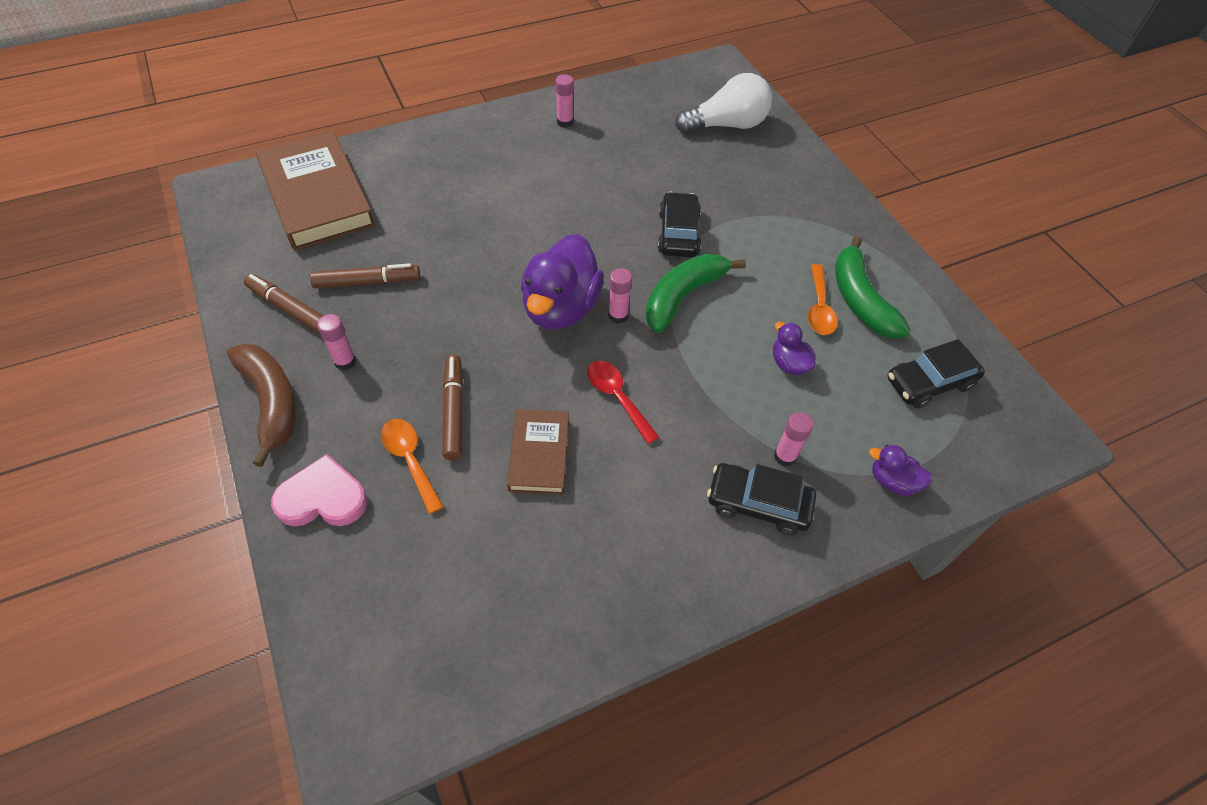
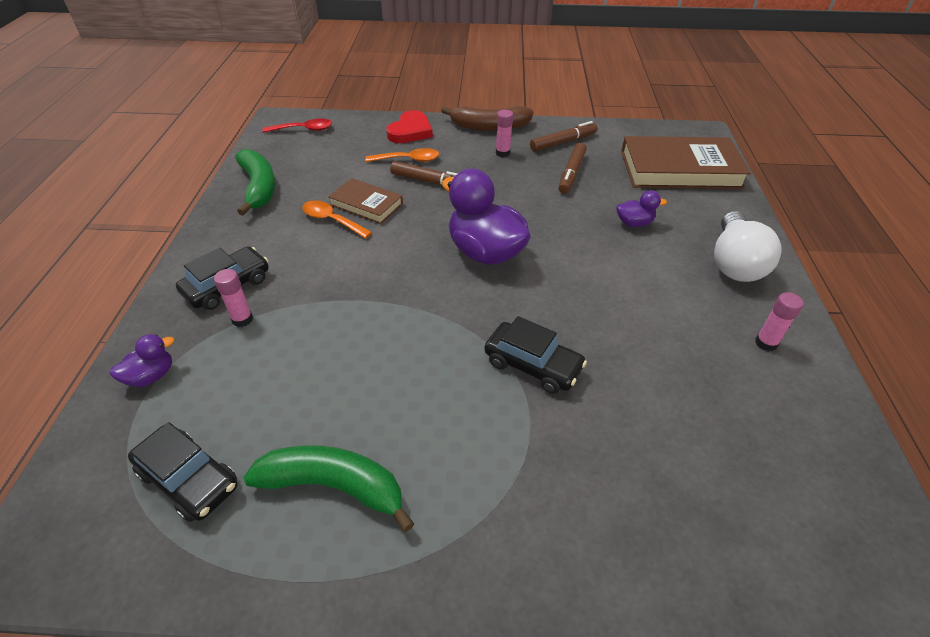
camera: 120 degrees right, 10 degrees down
pink heart [271,454,367,526] -> red heart [386,110,433,143]
red spoon [587,361,659,444] -> red spoon moved to [262,119,332,133]
pink glue stick [608,268,632,324] -> none
green banana [646,254,746,333] -> green banana moved to [235,149,275,216]
white light bulb [675,73,772,134] -> white light bulb moved to [714,211,782,282]
purple duck [773,322,816,375] -> purple duck moved to [616,190,667,227]
orange spoon [808,264,838,335] -> orange spoon moved to [302,200,372,239]
black car [887,339,985,409] -> black car turned 120 degrees clockwise [128,422,237,522]

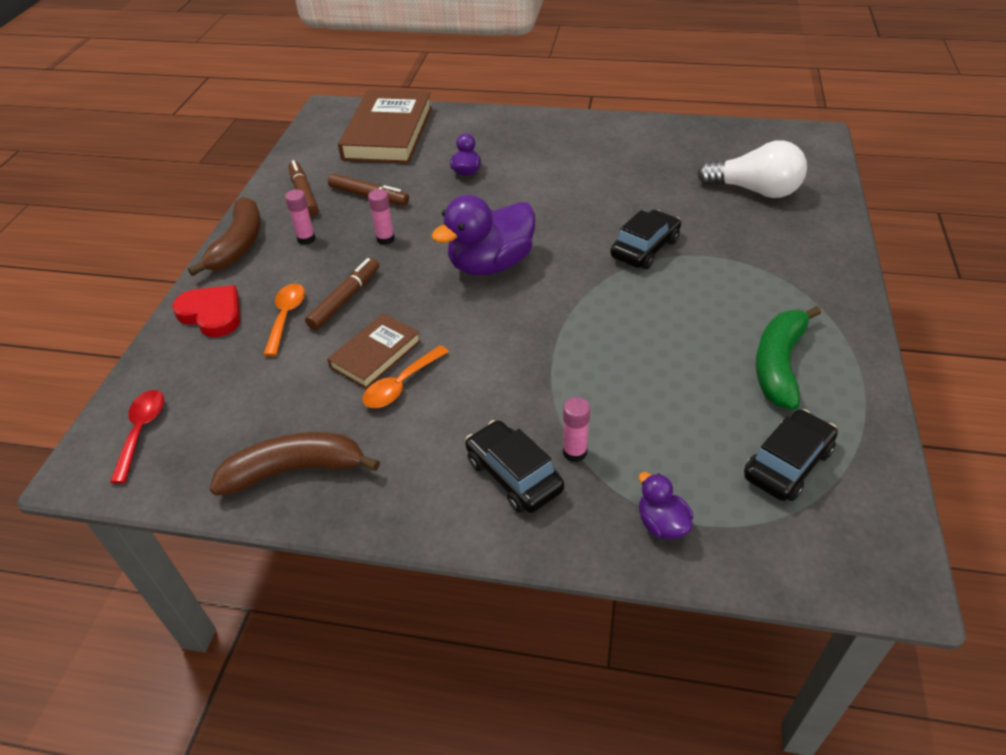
camera: 80 degrees left, 0 degrees up
green banana [235,149,275,216] -> brown banana [210,432,380,496]
white light bulb [714,211,782,282] -> white light bulb moved to [697,140,807,198]
pink glue stick [755,292,804,351] -> pink glue stick moved to [368,189,395,245]

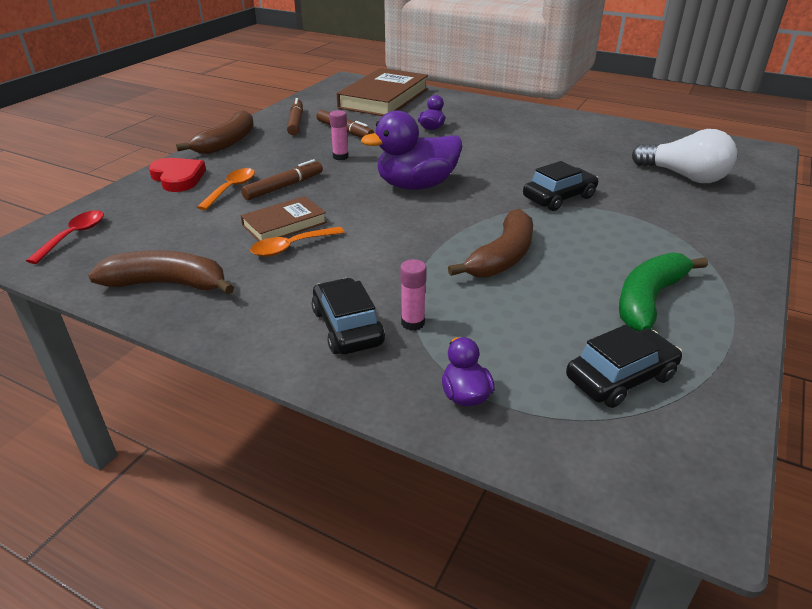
camera: 15 degrees right, 10 degrees down
pink glue stick [285,189,316,245] -> none
none -> brown banana [448,209,533,278]

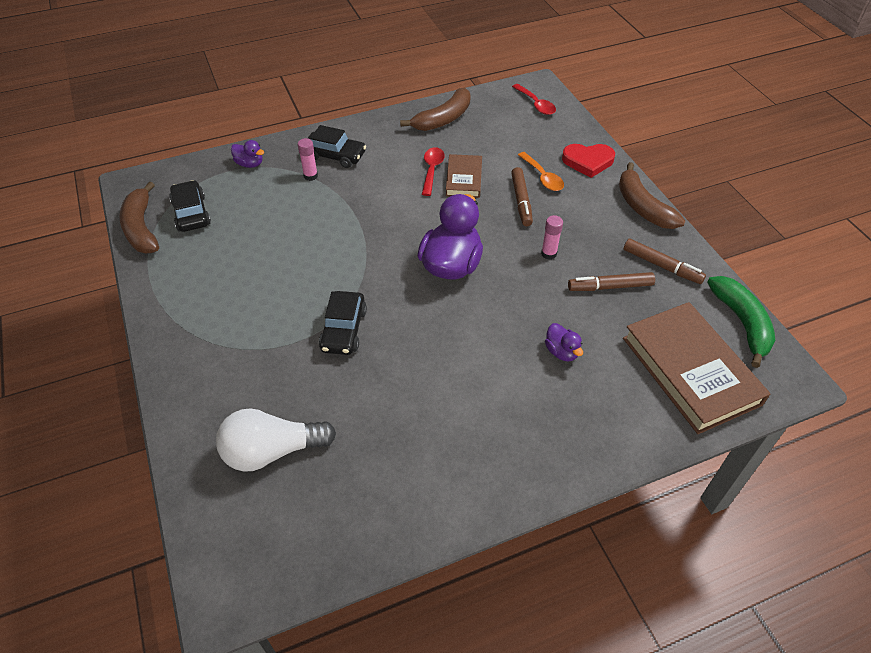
camera: 130 degrees right, 15 degrees up
orange spoon [250,227,345,257] -> red spoon [422,147,445,196]
brown banana [448,209,533,278] -> brown banana moved to [120,182,159,253]
black car [566,325,682,408] -> black car turned 150 degrees clockwise [169,180,211,232]
green banana [619,252,708,332] -> green banana moved to [707,276,775,368]

